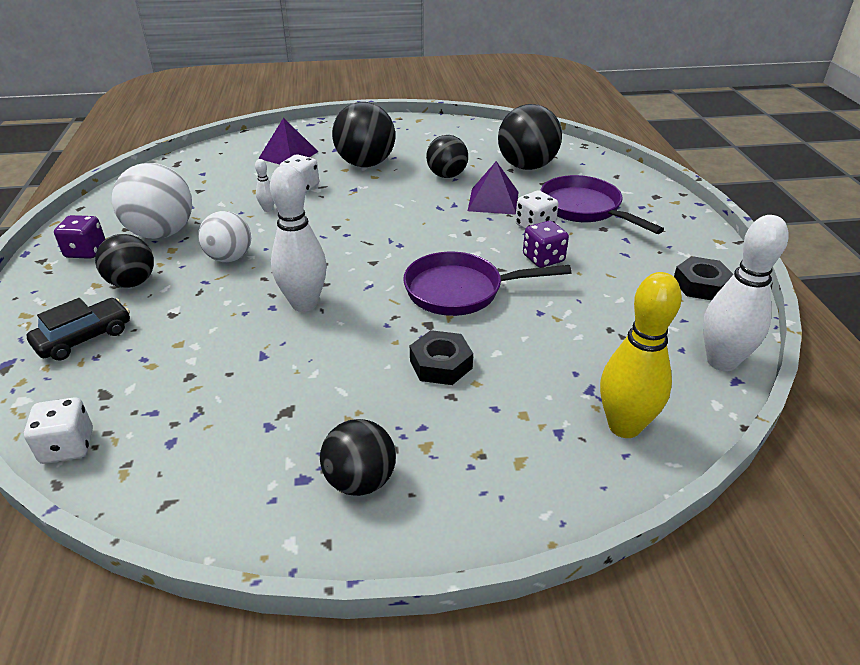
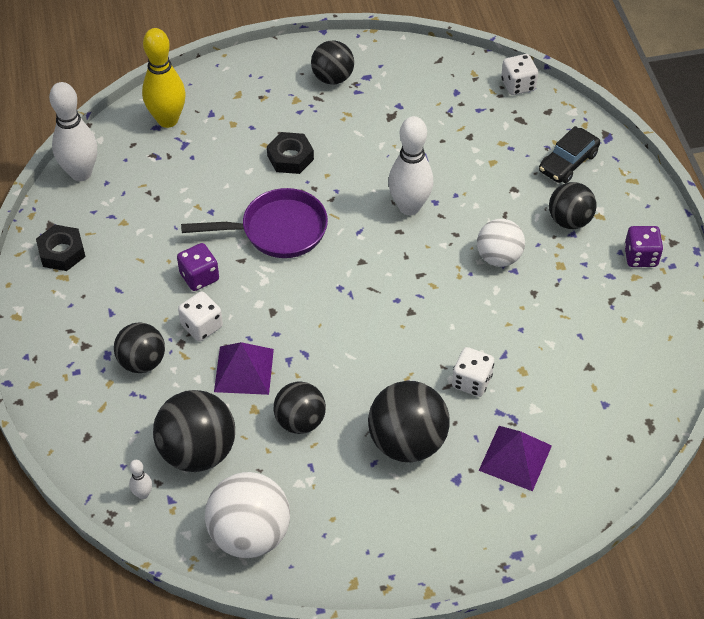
camera: 175 degrees right, 15 degrees up
white ball [112,163,192,239] -> white ball moved to [205,472,290,558]
white bowling pin [255,159,274,212] -> white bowling pin moved to [129,460,152,499]
purple pan [540,175,664,234] -> black ball [114,323,165,373]

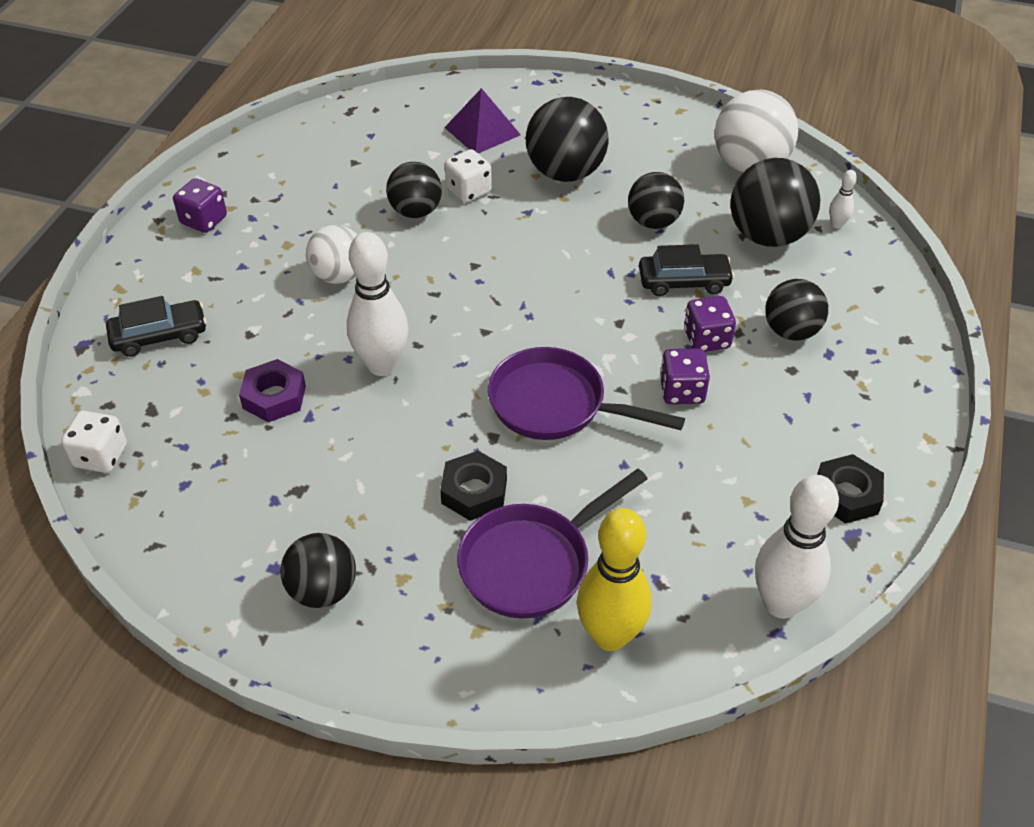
camera: 150 degrees left, 5 degrees down
white dice [178,291,223,341] -> purple dice [684,296,736,352]
purple pyramid [214,342,274,395] -> black car [639,244,734,296]
black ball [549,182,597,229] -> black ball moved to [386,162,442,218]
none -> purple nut [239,359,306,422]
none -> purple pan [457,469,648,619]

